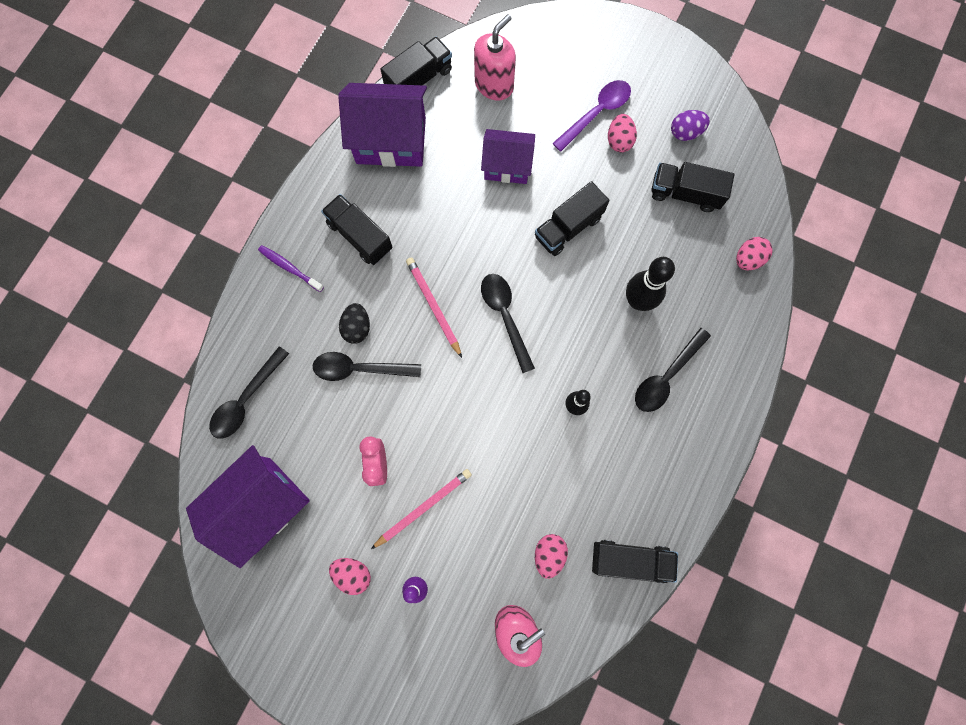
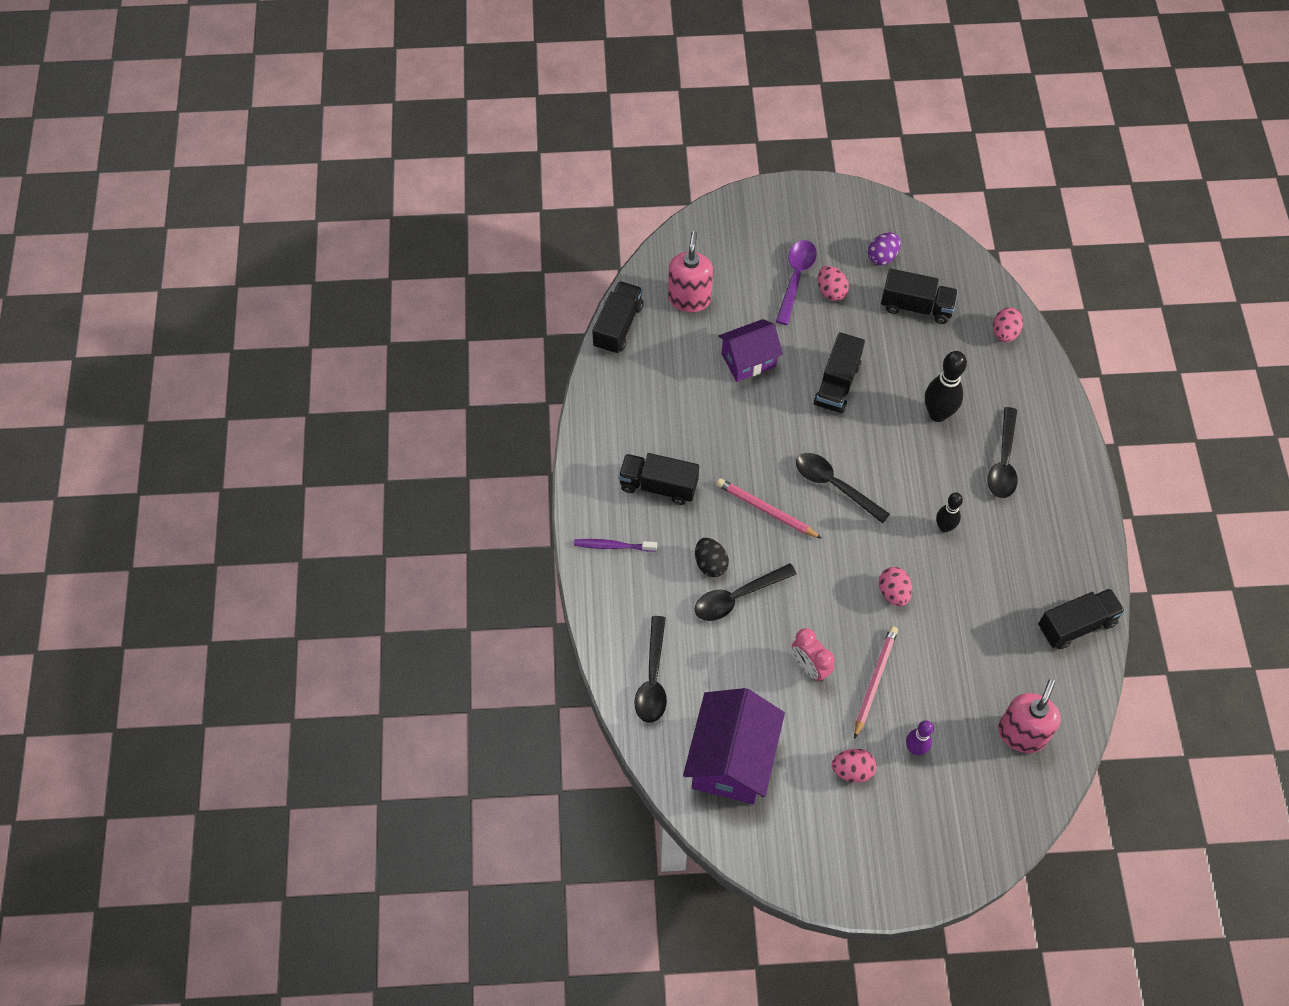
camera: 30 degrees left, 15 degrees down
purple house [338,83,427,167] -> none
pink egg [535,534,568,579] -> pink egg moved to [879,567,912,606]
black truck [651,162,734,212] -> black truck turned 150 degrees counterclockwise [881,268,958,324]

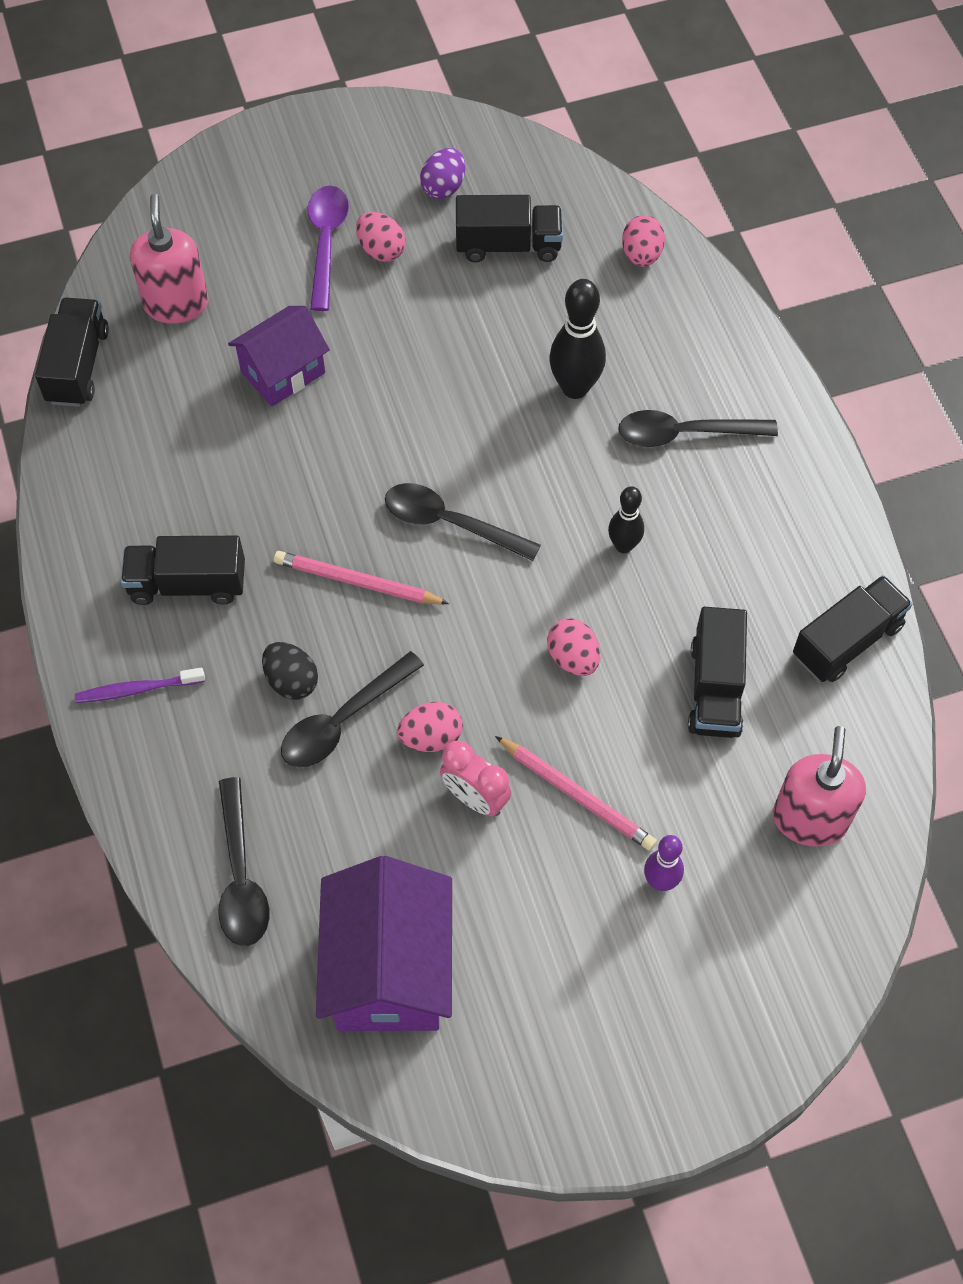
camera: 15 degrees left, 0 degrees up
black truck [814,332,865,413] -> black truck moved to [688,607,747,738]
pink egg [832,749,877,783] -> pink egg moved to [397,702,463,752]
pink pencil [854,626,898,739] -> pink pencil turned 120 degrees clockwise [495,736,657,851]
black spoon [987,407,1018,498] -> black spoon turned 90 degrees clockwise [618,410,778,447]

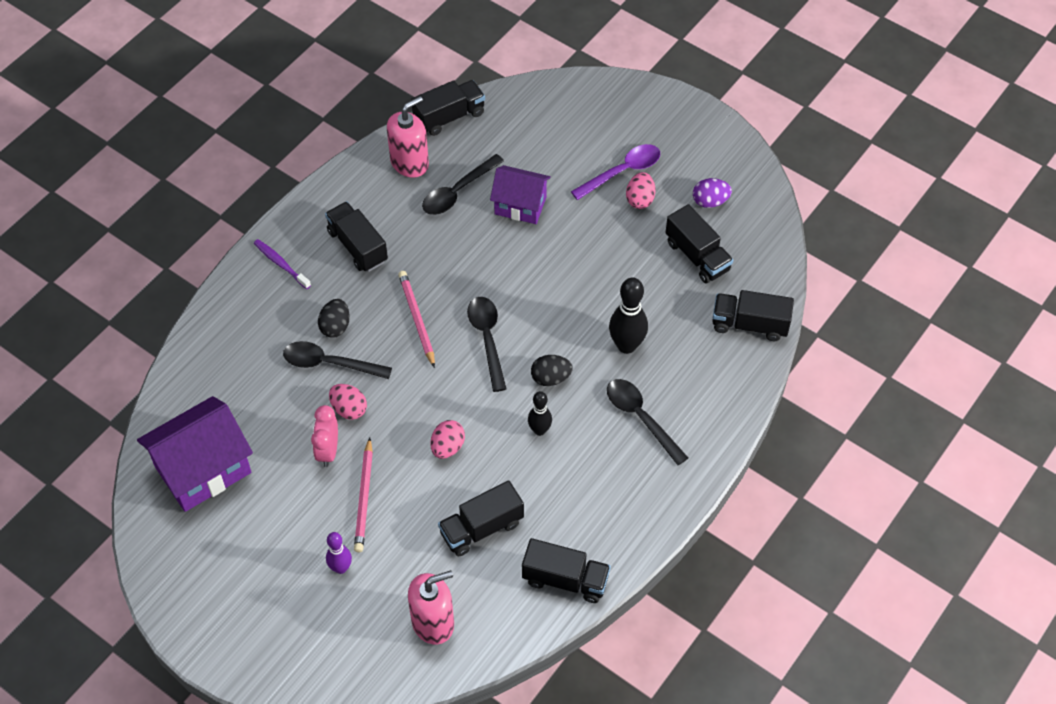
camera: 55 degrees right, 5 degrees down
pink soap dispenser [130,194,209,324] -> pink soap dispenser moved to [387,96,429,178]
black spoon [219,777,269,946] -> black spoon moved to [422,154,504,215]
pink egg [622,215,665,267] -> black truck [712,290,794,341]
none -> black egg [531,355,573,386]

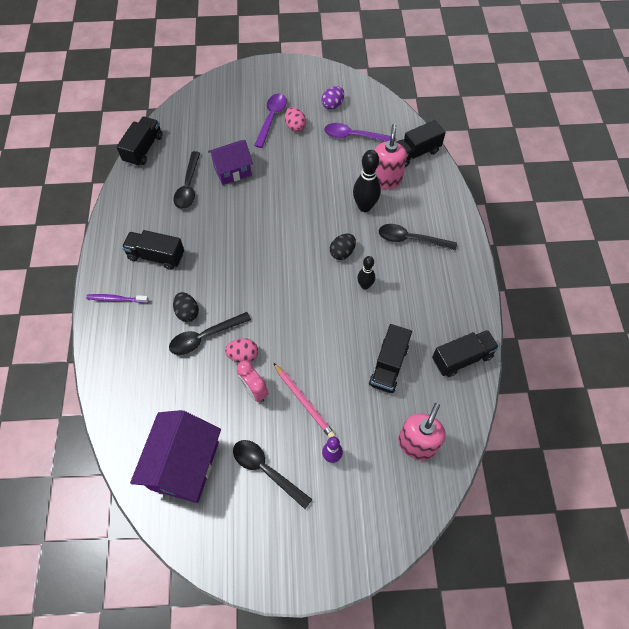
camera: 40 degrees left, 5 degrees up
pink soap dispenser [387,96,429,178] -> pink soap dispenser moved to [374,124,407,189]
pink pencil [398,271,435,368] -> none
pink egg [430,420,465,459] -> none
black spoon [467,297,507,392] -> black spoon moved to [233,440,313,509]
black truck [665,204,733,283] -> purple spoon [324,123,396,142]

